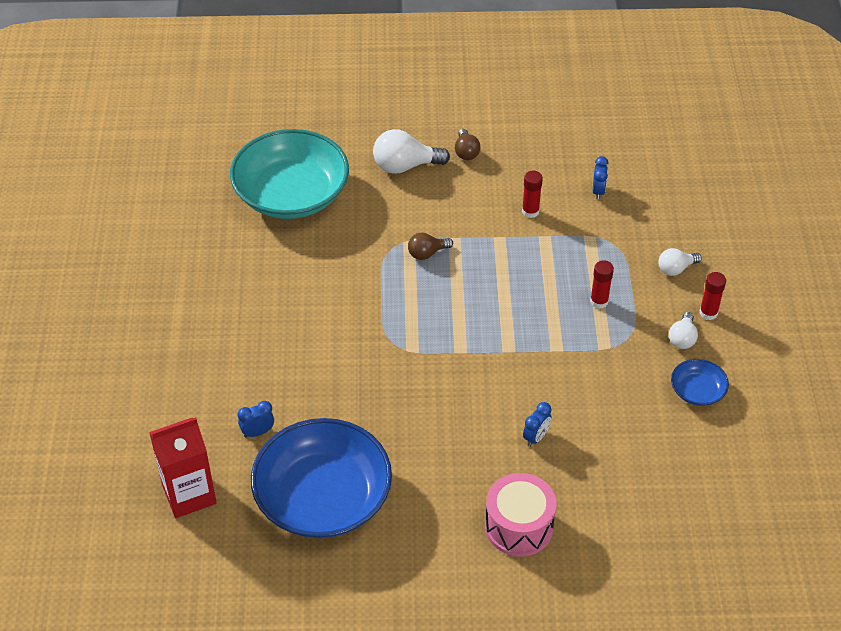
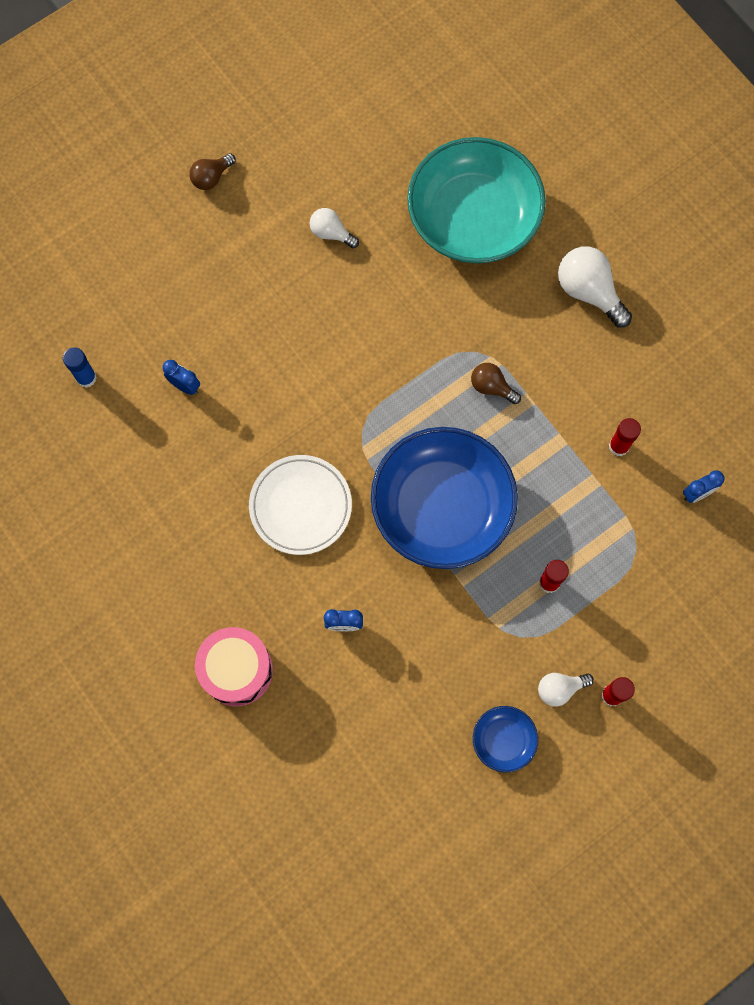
camera: 55 degrees right, 25 degrees up
red carton [149,417,217,518] -> blue glue stick [63,347,97,388]
blue bowl [251,418,392,539] -> blue bowl moved to [371,427,518,569]
brown light bulb [455,129,481,160] -> brown light bulb moved to [189,153,236,190]
white light bulb [658,248,702,276] -> white light bulb moved to [310,208,359,248]
none -> white plate [249,455,352,555]

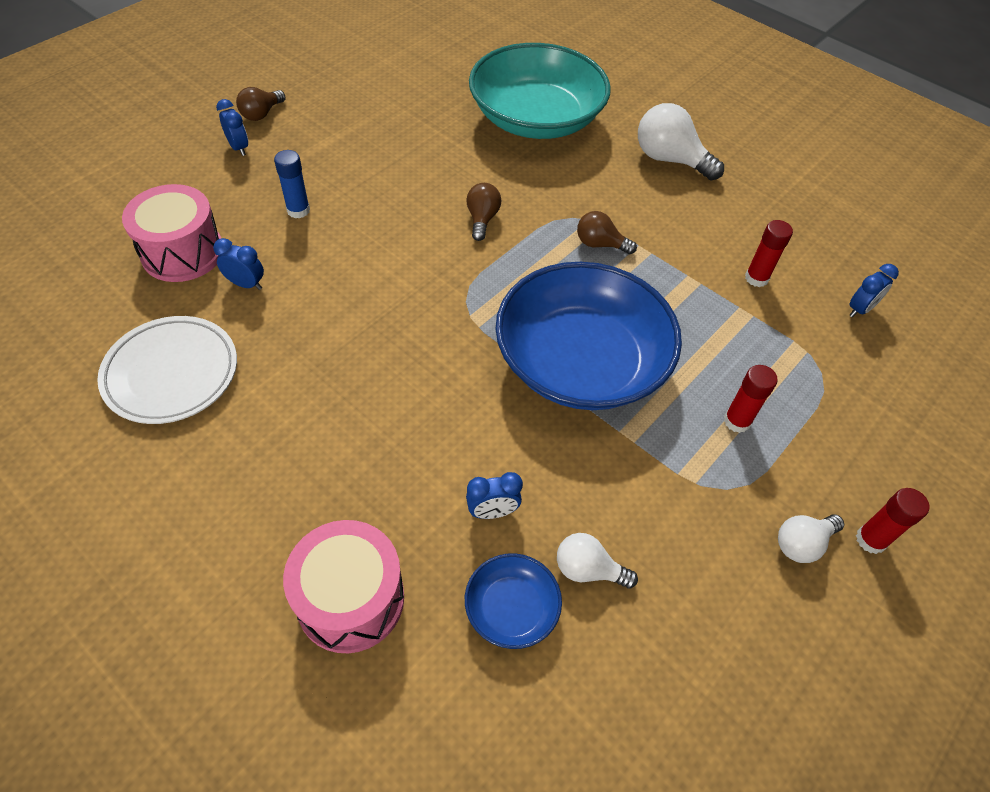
camera: 15 degrees left, 20 degrees down
blue glue stick [63,347,97,388] -> blue glue stick moved to [274,150,310,218]
white plate [249,455,352,555] -> white plate moved to [97,316,237,424]
white light bulb [310,208,359,248] -> white light bulb moved to [557,533,638,589]
blue bowl [473,706,538,772] -> blue bowl moved to [465,554,562,649]
none -> pink drum [122,184,222,282]
none -> blue clock [216,99,248,156]
none -> brown light bulb [466,183,501,241]

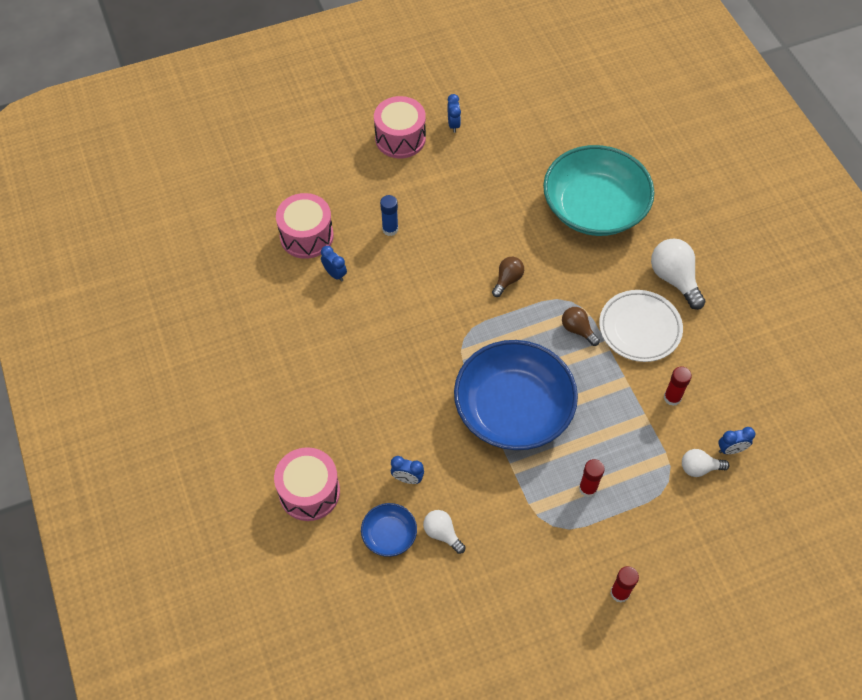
camera: 30 degrees right, 5 degrees up
white plate [97,316,237,424] -> white plate moved to [599,290,683,362]
blue clock [216,99,248,156] -> blue clock moved to [447,94,461,133]
brown light bulb [236,87,286,121] -> pink drum [374,96,426,158]
white light bulb [778,515,844,563] -> white light bulb moved to [682,449,729,477]

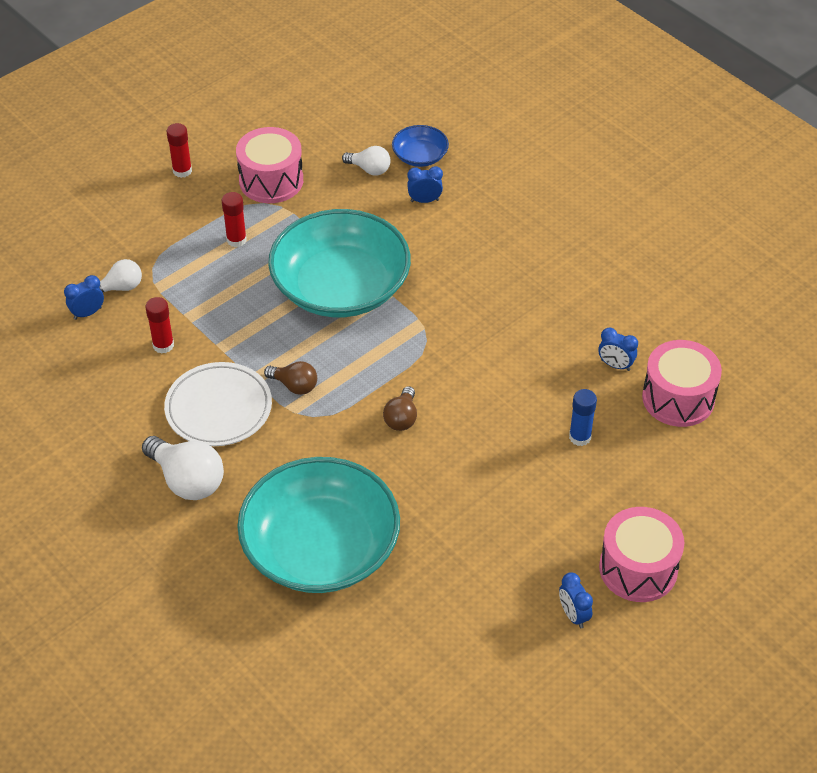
camera: 160 degrees right, 10 degrees down
pink drum [274,447,340,521] -> pink drum moved to [236,127,303,203]
blue bowl [454,340,578,450] -> turquoise bowl [268,209,411,317]

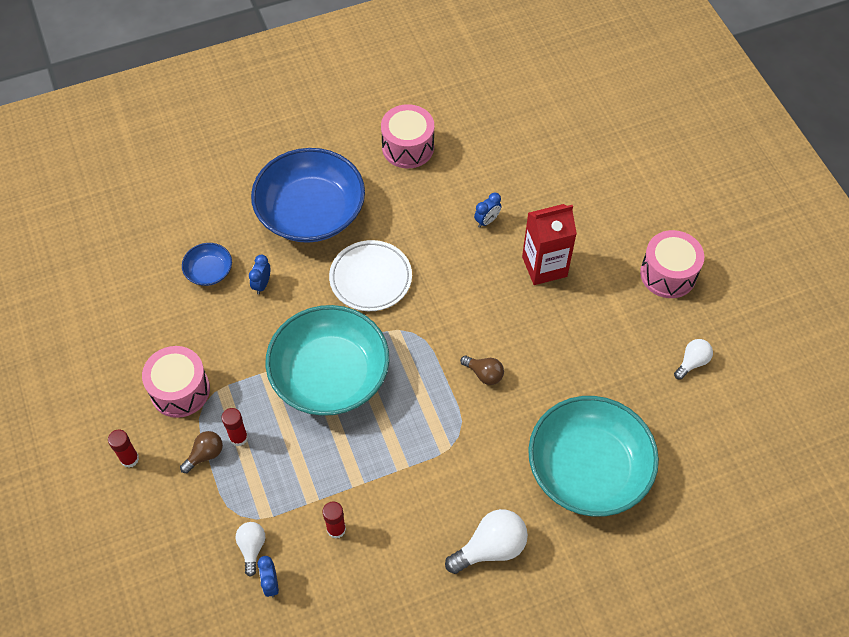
camera: 70 degrees left, 10 degrees up
white plate [164,362,272,446] -> white plate moved to [329,240,412,311]
brown light bulb [264,361,317,395] -> brown light bulb moved to [180,431,223,473]
white light bulb [342,146,391,176] -> white light bulb moved to [674,339,713,380]
blue clock [559,572,593,628] -> none
blue glue stick [569,389,597,446] -> red carton [522,204,577,285]
pink drum [642,340,722,427] -> pink drum moved to [381,104,434,168]
none -> blue bowl [251,148,365,243]

